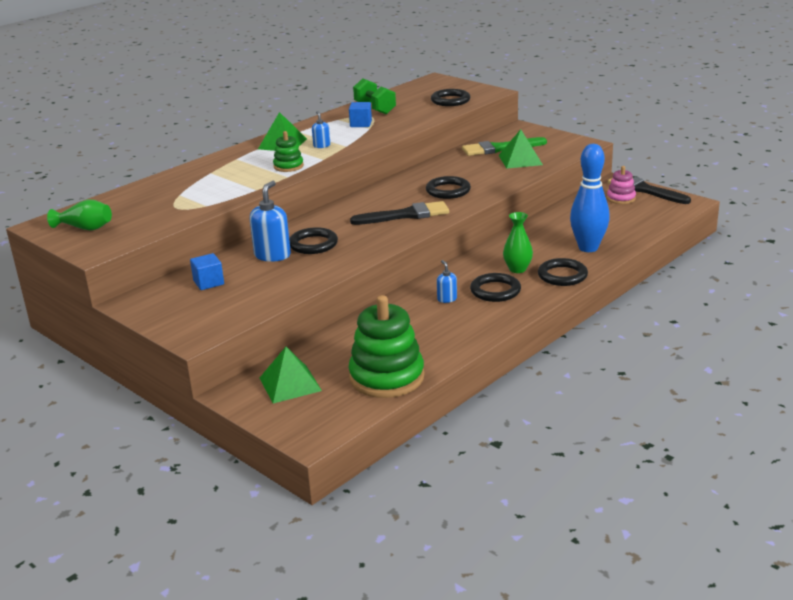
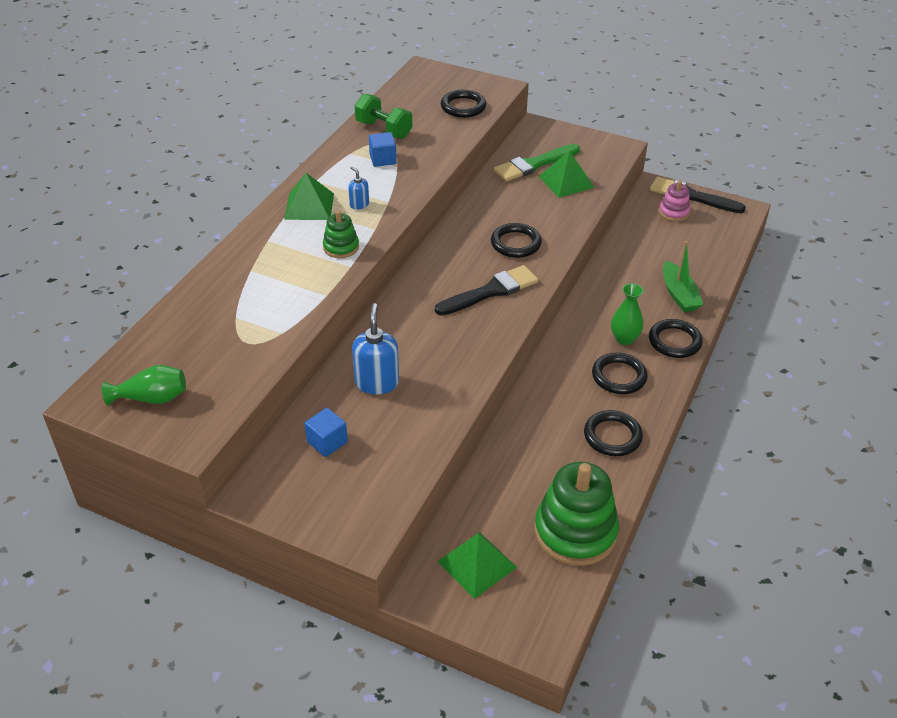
camera: 20 degrees left, 15 degrees up
black ring [289,227,338,254] -> black ring moved to [584,410,643,456]
blue soap dispenser [437,260,457,303] -> none
blue bowling pin [570,144,610,252] -> green boat [663,241,704,312]

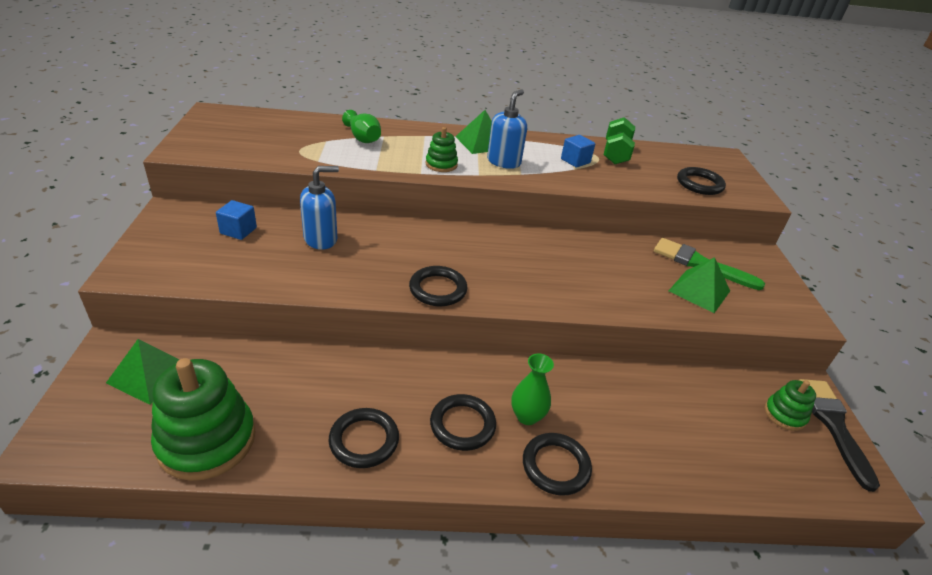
camera: 60 degrees right, 5 degrees down
green vase [102,365,186,405] -> green vase moved to [342,110,381,143]
blue soap dispenser [348,166,369,210] -> blue soap dispenser [487,89,527,169], size x1.88
black brush [435,265,538,315] -> none
black ring [491,223,542,258] -> black ring moved to [409,266,467,306]
pink stacking toy [659,181,691,221] -> green stacking toy [764,380,816,431]
green boat [663,241,704,312] -> none

